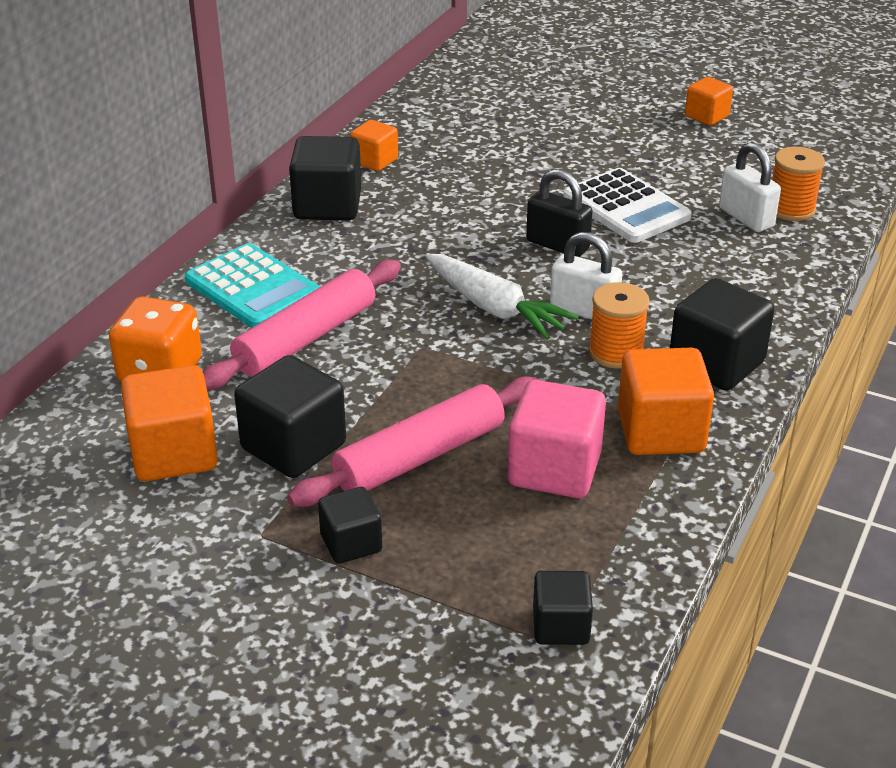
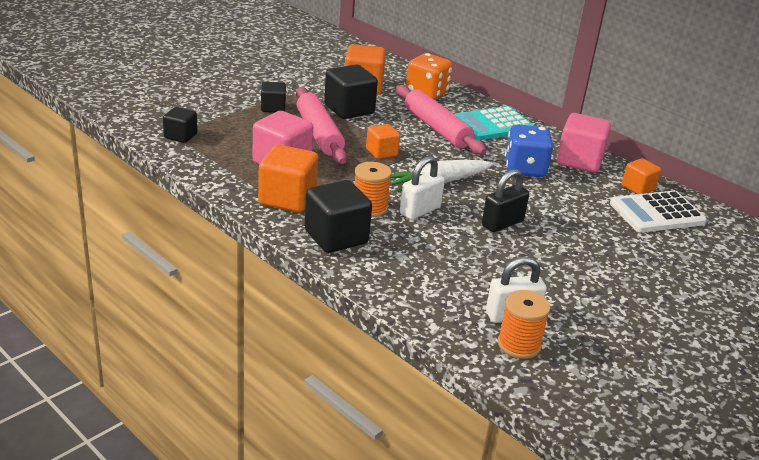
camera: 105 degrees right, 5 degrees down
black cube [289,136,361,220] -> pink cube [557,113,611,173]
white calculator [563,168,692,243] -> white calculator moved to [610,191,707,233]
orange cube [685,77,733,126] -> orange cube moved to [366,124,400,159]
none -> blue dice [505,124,553,177]

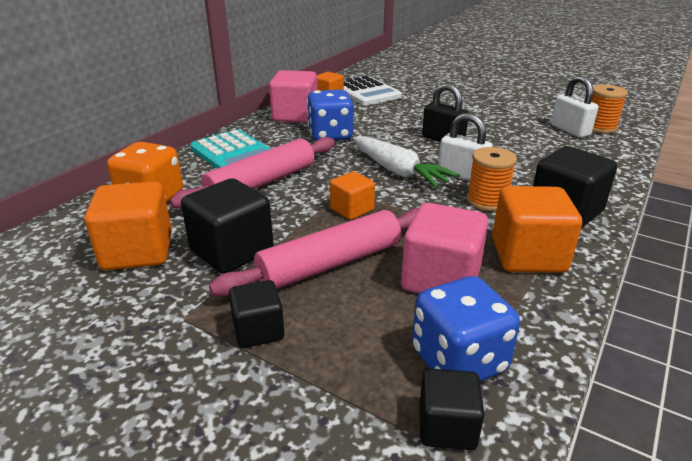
camera: 100 degrees left, 0 degrees up
none -> blue dice [412,276,520,381]

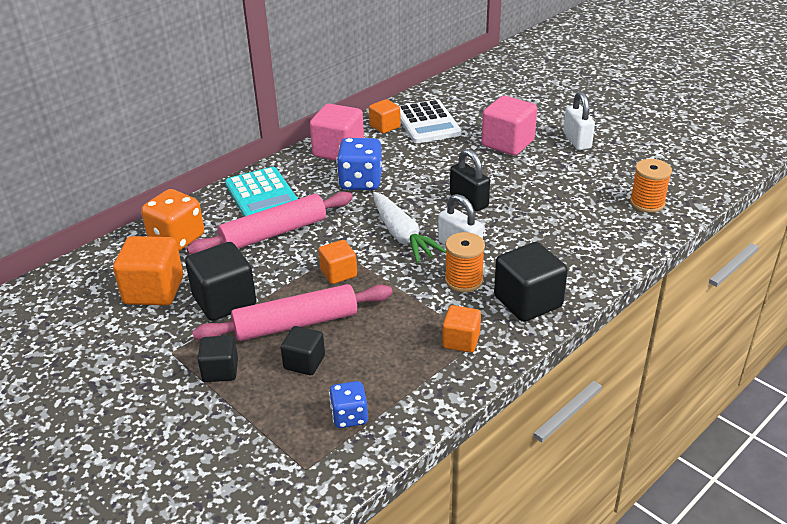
camera: 15 degrees right, 5 degrees up
pink cube [401,203,488,293] -> pink cube moved to [481,96,537,156]
blue dice [412,276,520,381] -> blue dice [329,381,368,428], size x0.60
black cube [419,369,485,450] -> black cube moved to [281,326,325,375]
orange cube [492,186,582,273] -> orange cube [442,305,481,353], size x0.59
white padlock [551,76,598,138] -> white padlock moved to [563,92,595,150]

